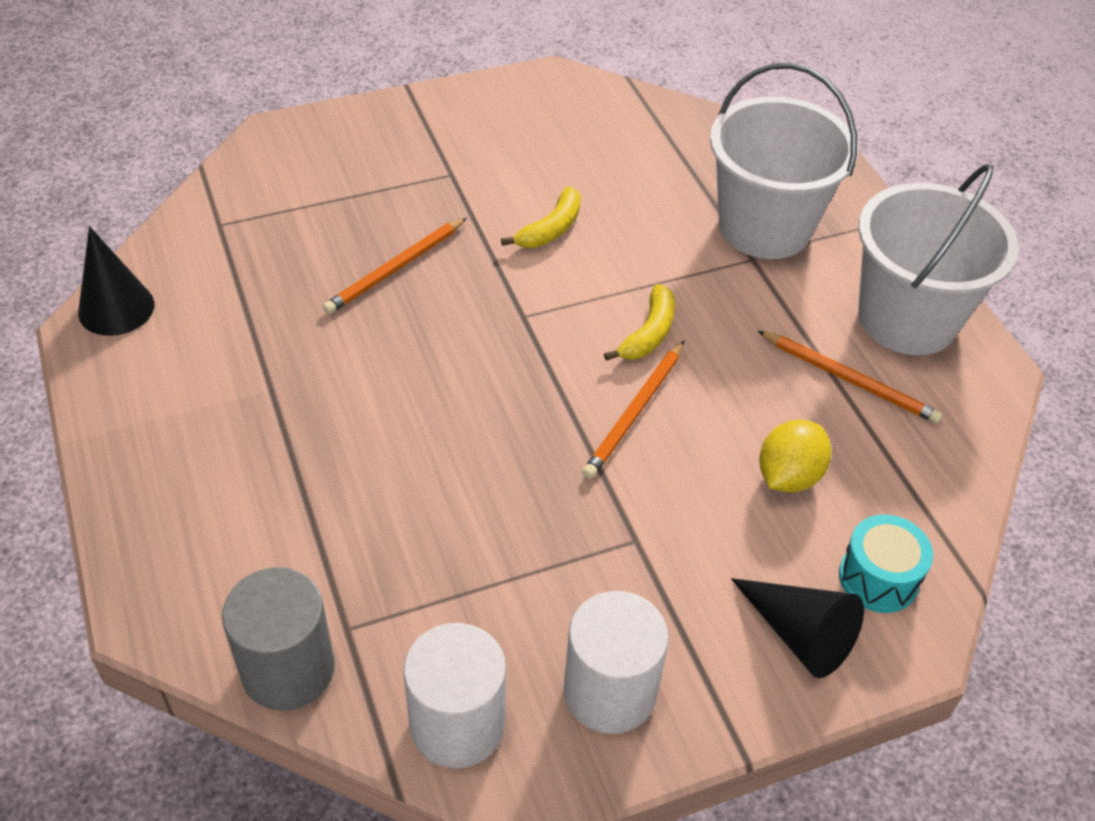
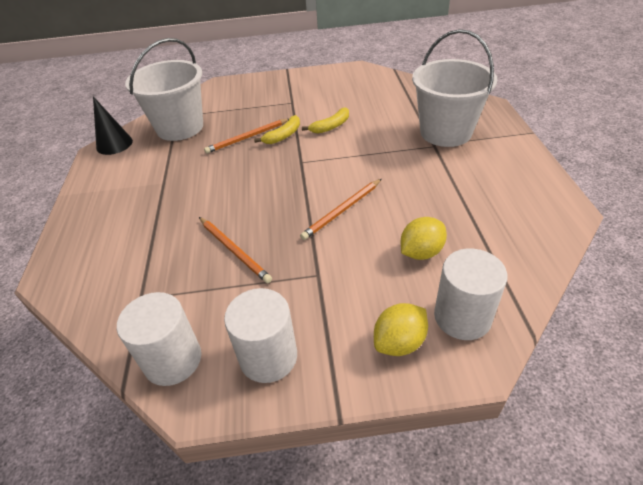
camera: 20 degrees right, 5 degrees down
grey cylinder [222,567,335,711] -> none
yellow banana [604,284,675,361] -> yellow banana moved to [254,115,300,144]
black cone [731,578,864,678] -> yellow lemon [374,303,428,356]
orange pencil [758,331,943,424] -> orange pencil moved to [199,217,272,283]
turquoise drum [839,514,933,613] -> white cylinder [434,249,508,340]
white bucket [858,164,1019,355] -> white bucket moved to [125,38,203,141]

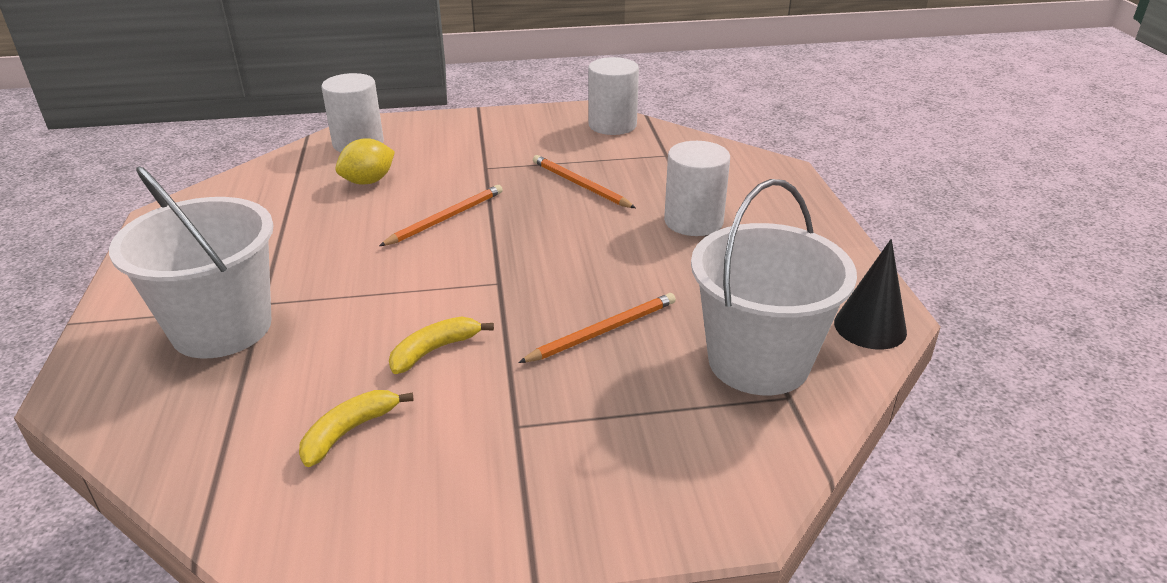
camera: 175 degrees right, 10 degrees down
white cylinder [224,288,297,383] -> white cylinder moved to [664,141,730,236]
yellow banana [254,115,300,144] -> yellow banana moved to [299,390,414,467]
yellow lemon [374,303,428,356] -> none

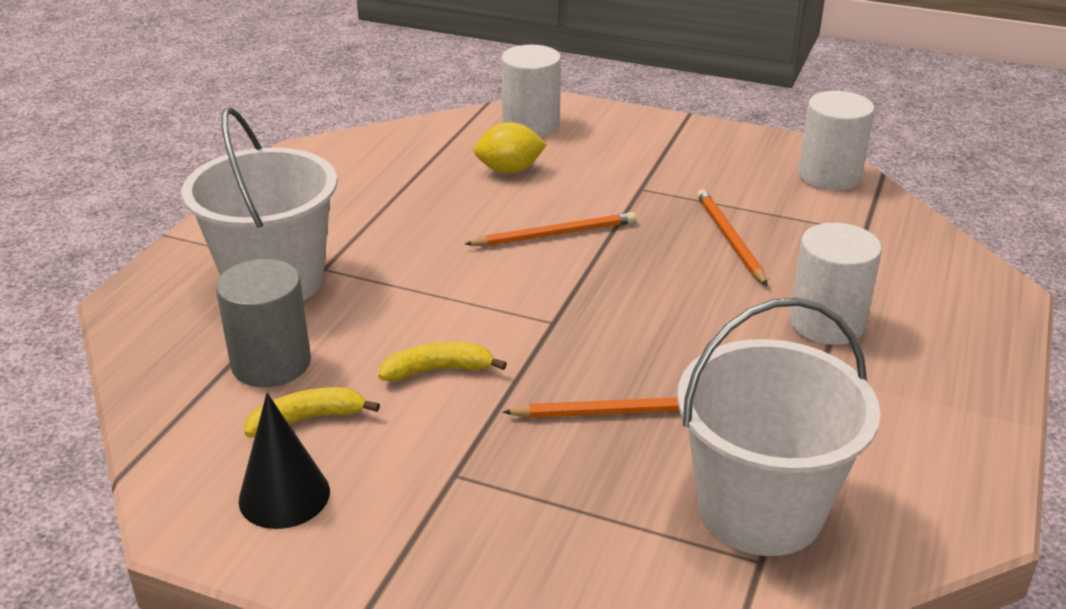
camera: 30 degrees right, 0 degrees up
black cone [834,239,907,349] -> black cone moved to [239,393,330,529]
none -> grey cylinder [216,259,311,387]

